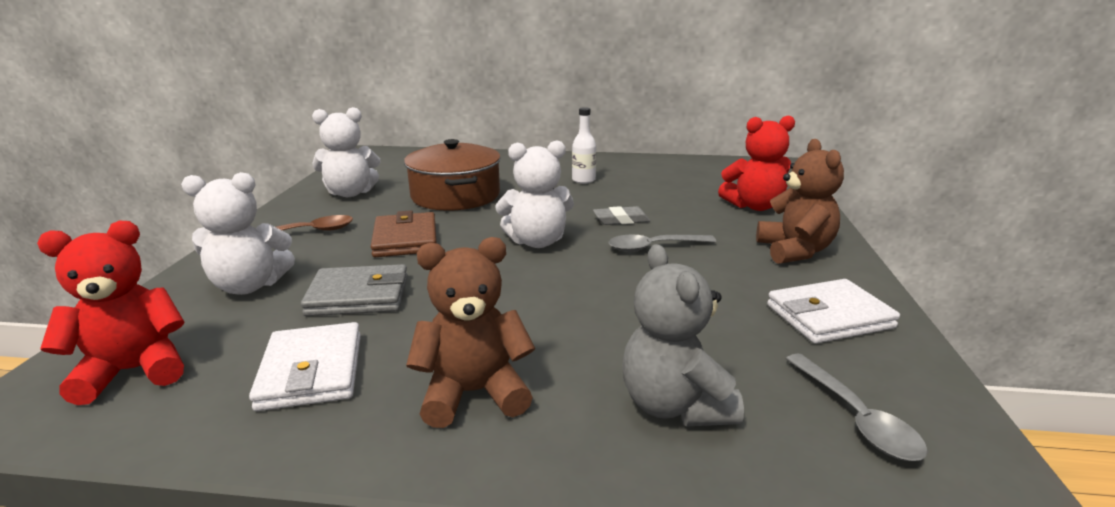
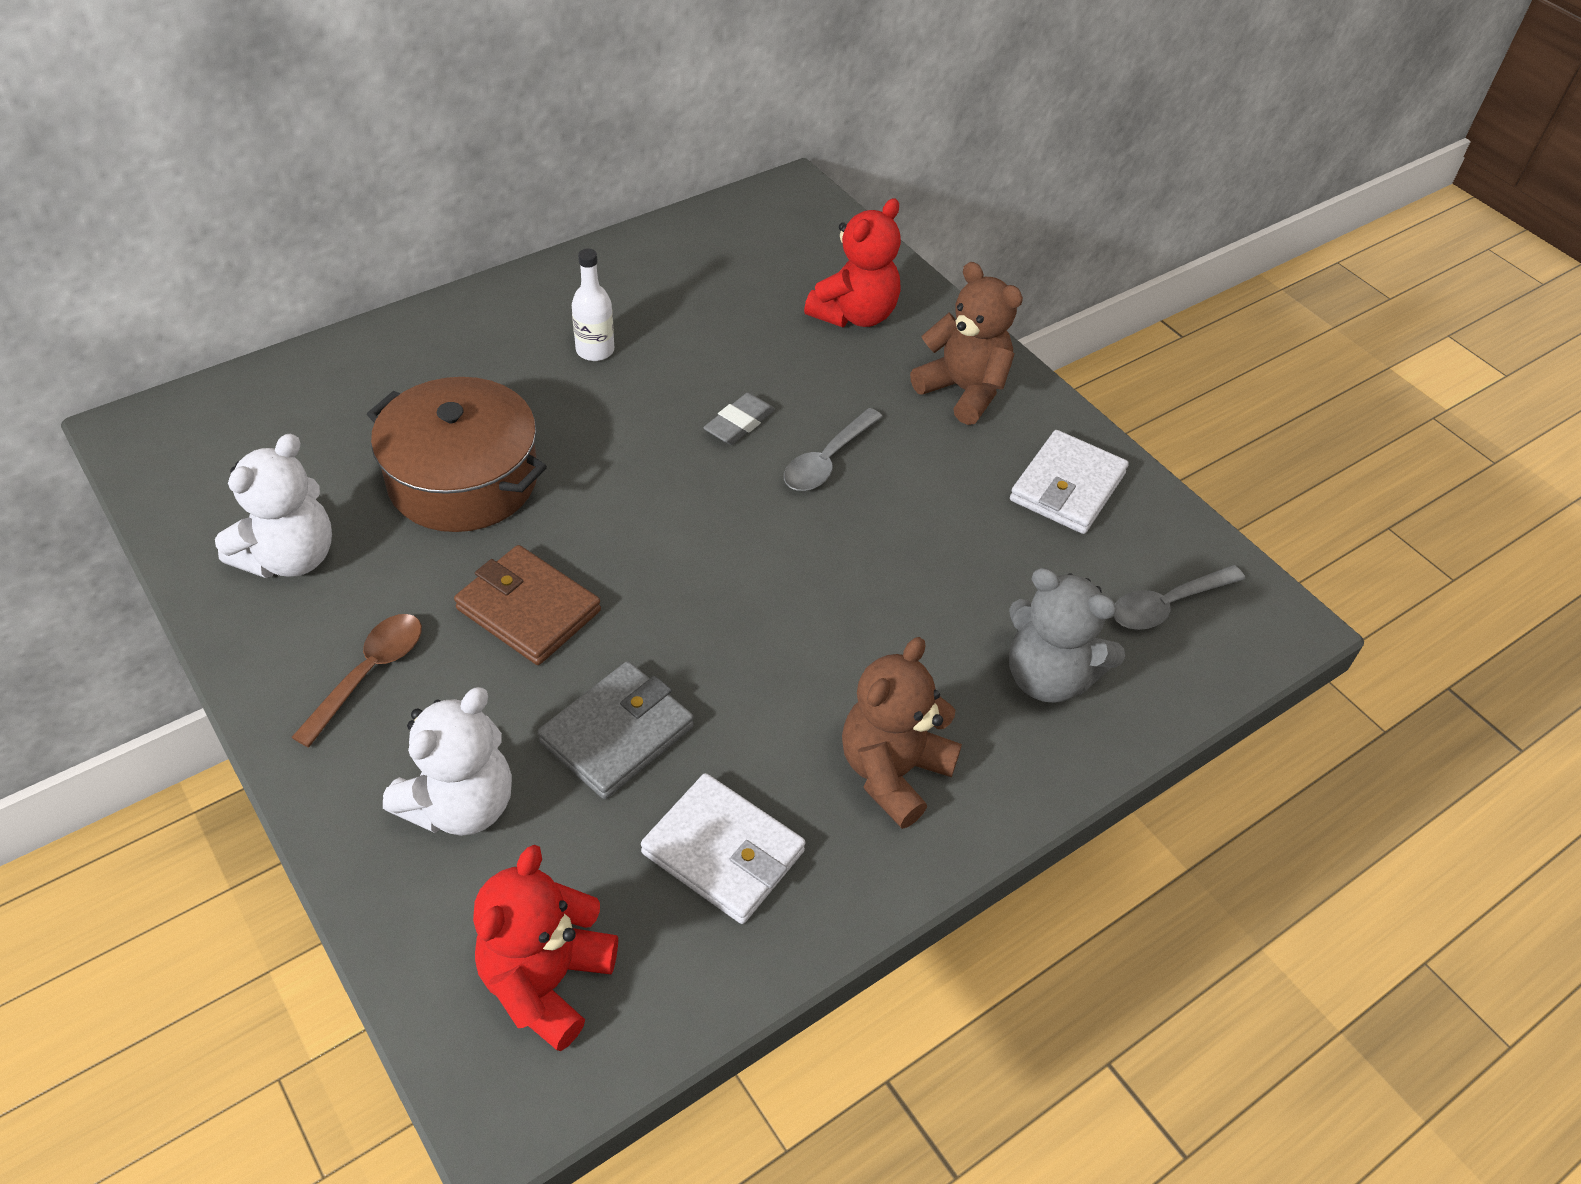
camera: 45 degrees left, 25 degrees up
white teddy bear [495,140,574,248] -> none
grey spoon [786,354,928,461] -> grey spoon turned 120 degrees clockwise [1114,565,1245,630]

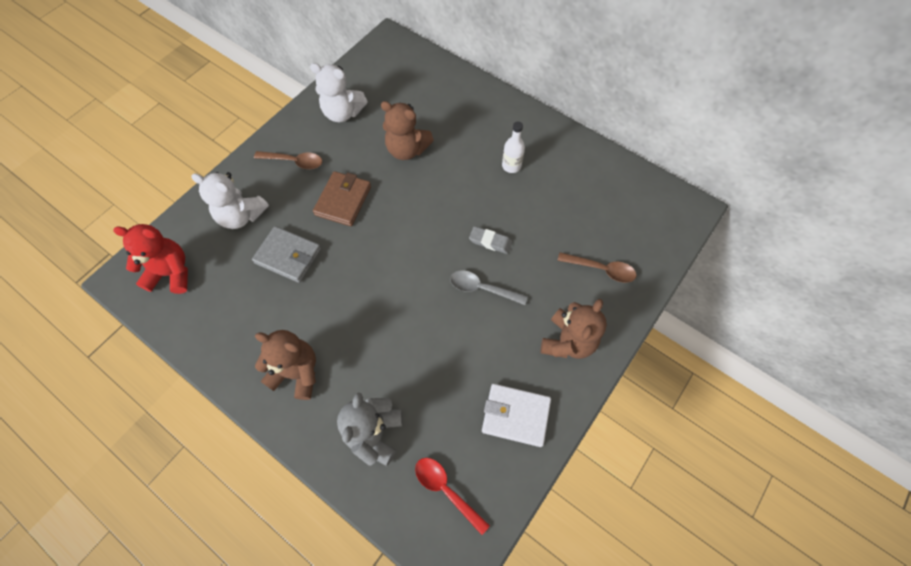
camera: 75 degrees right, 15 degrees up
brown pot [367,377,547,532] -> brown teddy bear [381,101,434,160]
white wallet [641,773,805,924] -> none
red teddy bear [804,198,901,327] -> brown spoon [557,252,636,283]
grey spoon [1114,565,1245,630] -> red spoon [415,458,490,535]

